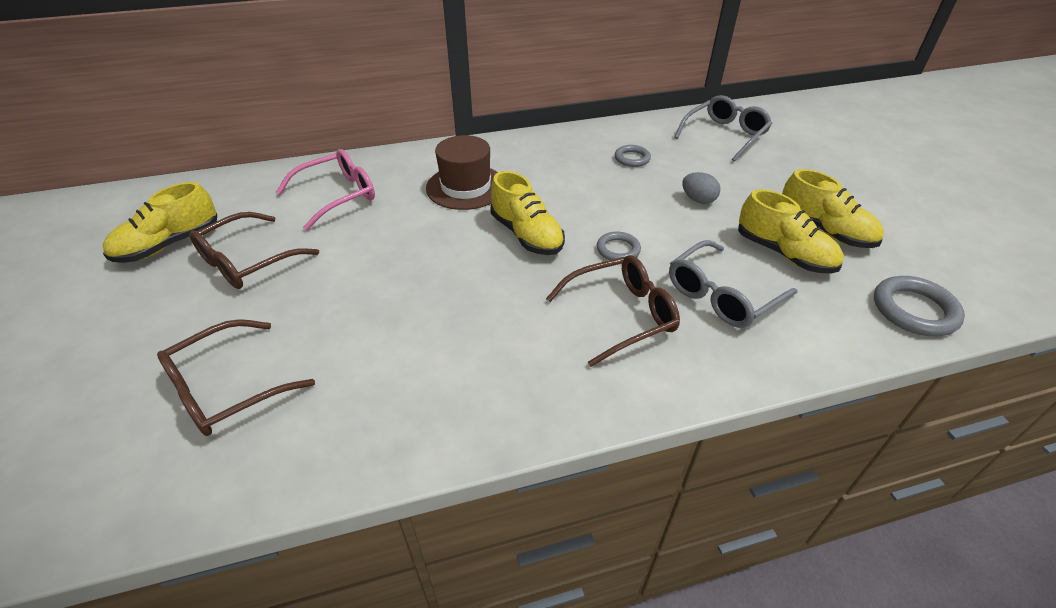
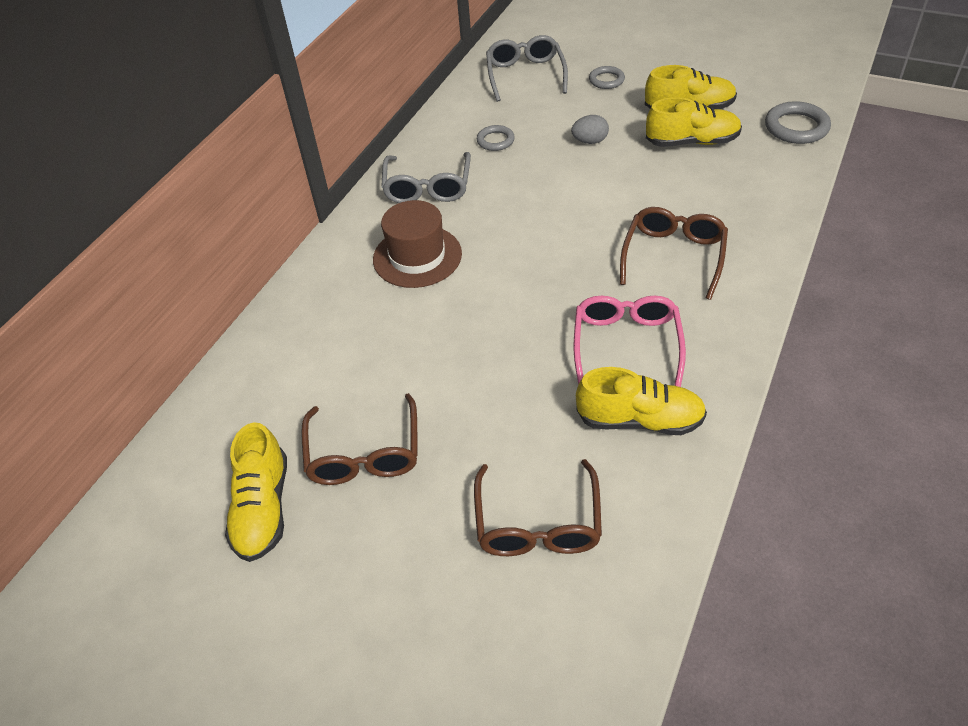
camera: 45 degrees left, 5 degrees up
pink glasses [275,149,375,231] -> pink glasses moved to [574,296,686,387]
yellow shoe [490,171,565,255] -> yellow shoe moved to [576,367,707,435]
grey ring [597,232,641,260] -> grey ring moved to [589,66,625,89]
grey glasses [669,240,797,328] -> grey glasses moved to [381,152,471,203]

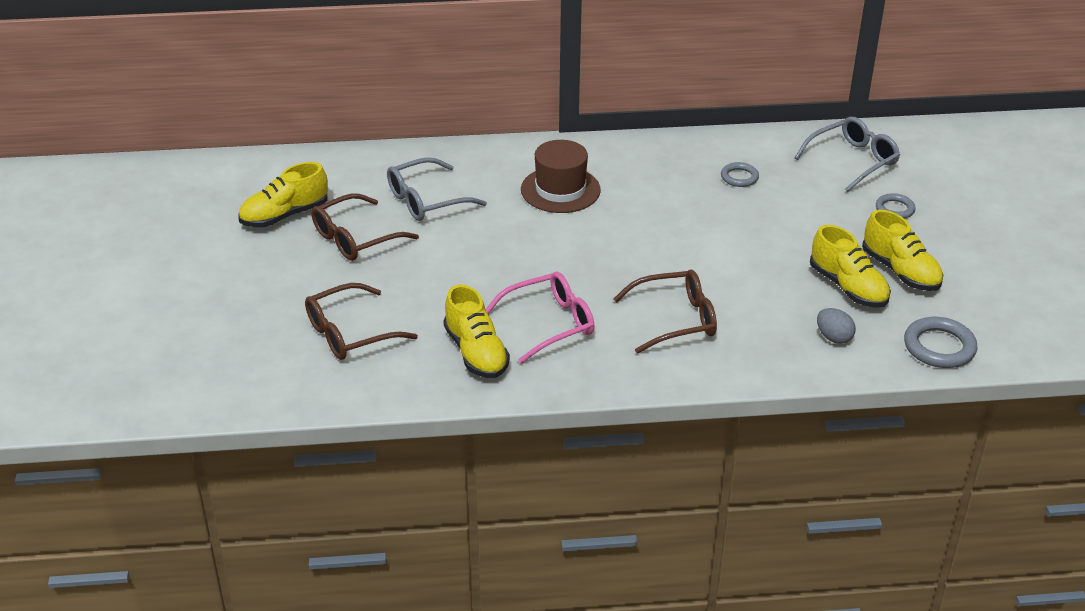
camera: 55 degrees right, 10 degrees down
grey glasses [381,152,471,203] -> grey glasses moved to [387,157,487,221]
grey egg [571,115,609,144] -> grey egg moved to [817,308,856,344]

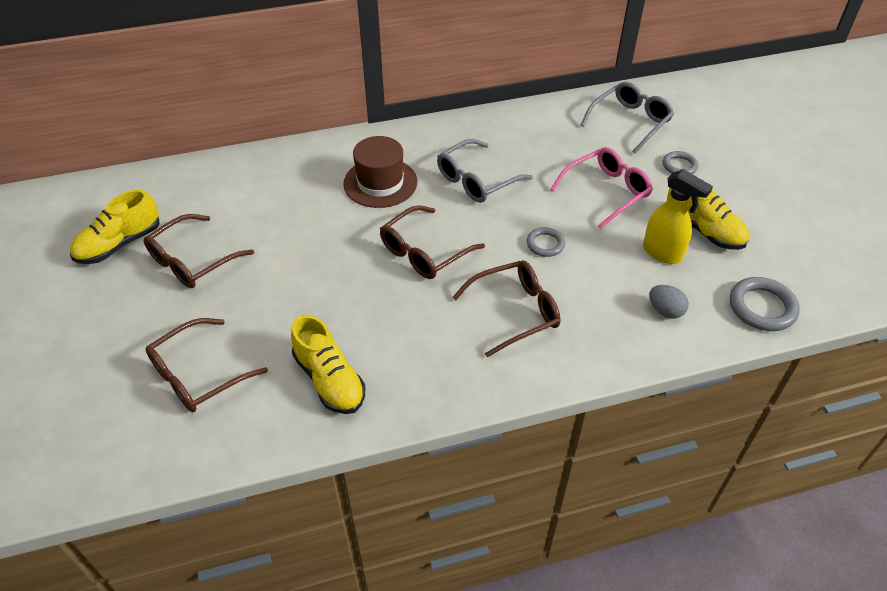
camera: 10 degrees left, 10 degrees up
grey glasses [387,157,487,221] -> grey glasses moved to [437,139,533,203]
pink glasses [485,272,594,364] -> pink glasses moved to [550,147,653,229]
grey ring [721,162,759,187] -> grey ring moved to [527,227,565,257]
yellow shoe [810,225,891,308] -> yellow spray bottle [643,169,713,264]
none -> brown glasses [380,205,485,279]

